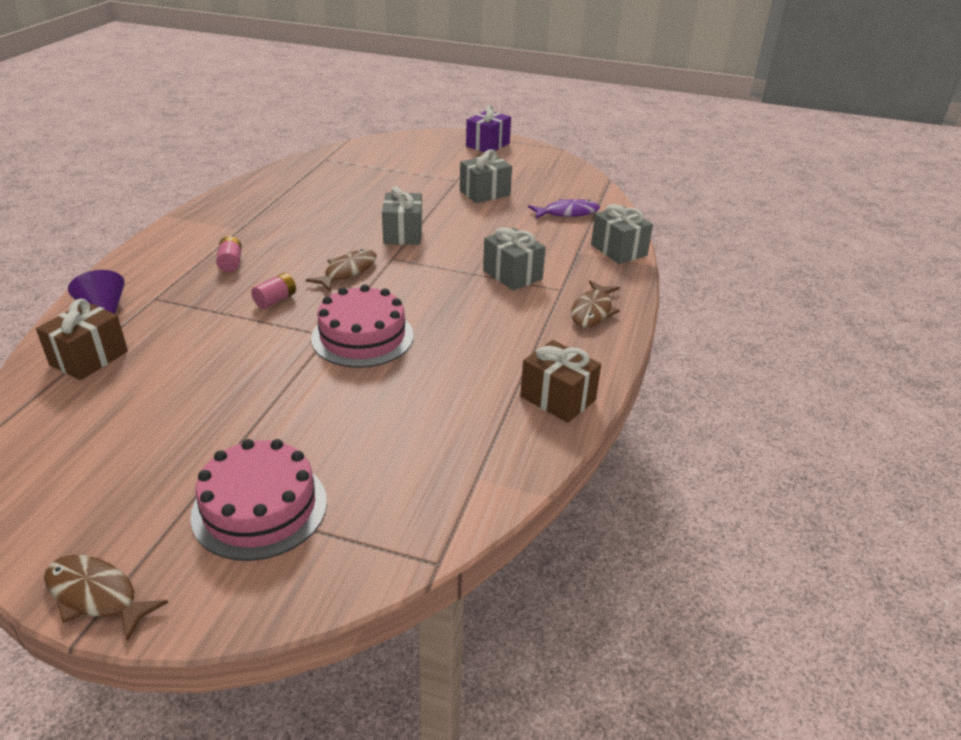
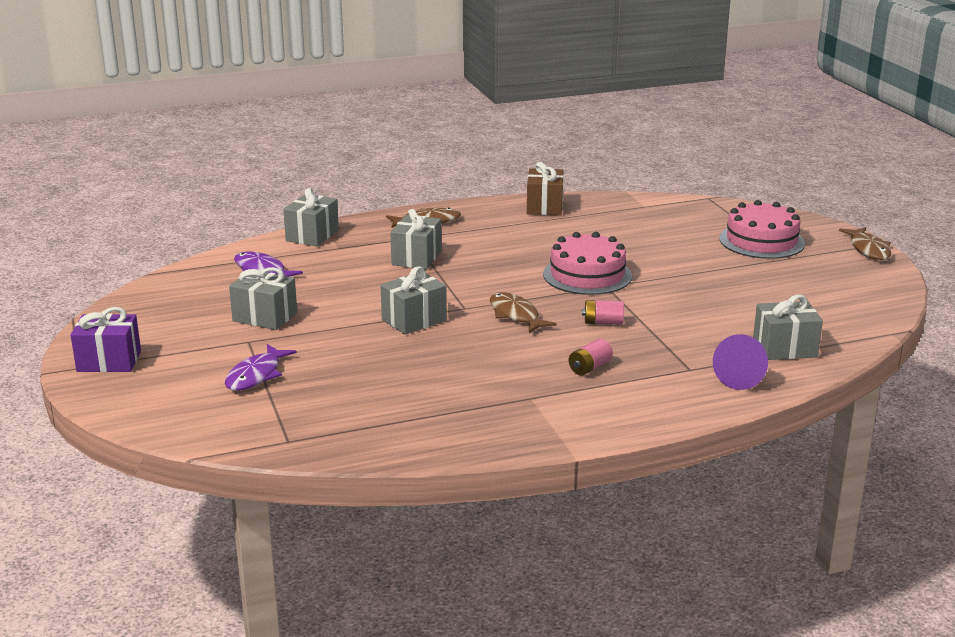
camera: 125 degrees left, 10 degrees down
brown gift [36,299,128,380] -> grey gift [753,295,823,360]
brown fish [306,249,377,292] -> brown fish turned 60 degrees clockwise [490,292,557,333]
none -> purple fish [225,344,297,391]

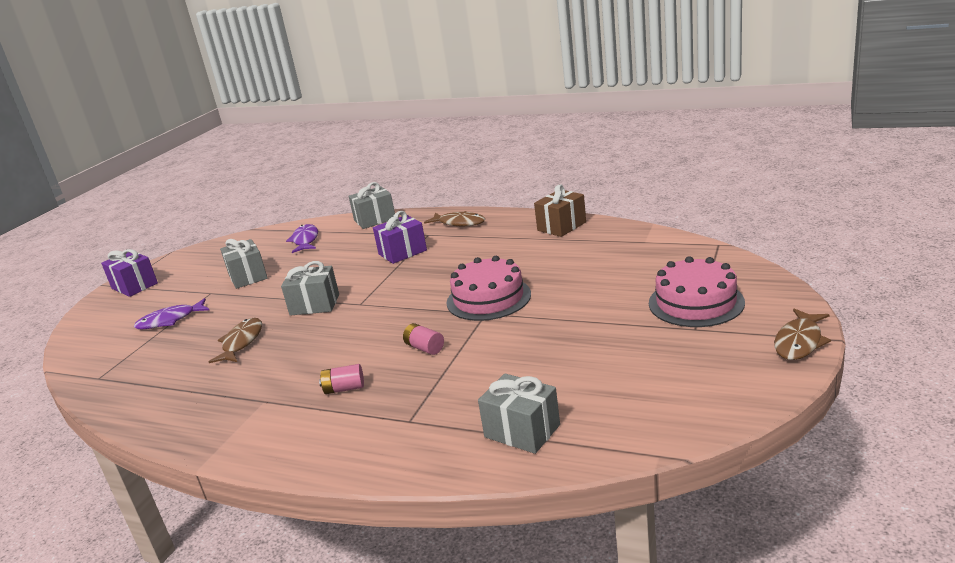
camera: 45 degrees right, 0 degrees up
grey gift [390,209,441,269] -> purple gift [373,211,427,264]
brown fish [490,292,557,333] -> brown fish moved to [209,318,262,363]
purple cone [713,334,768,390] -> none

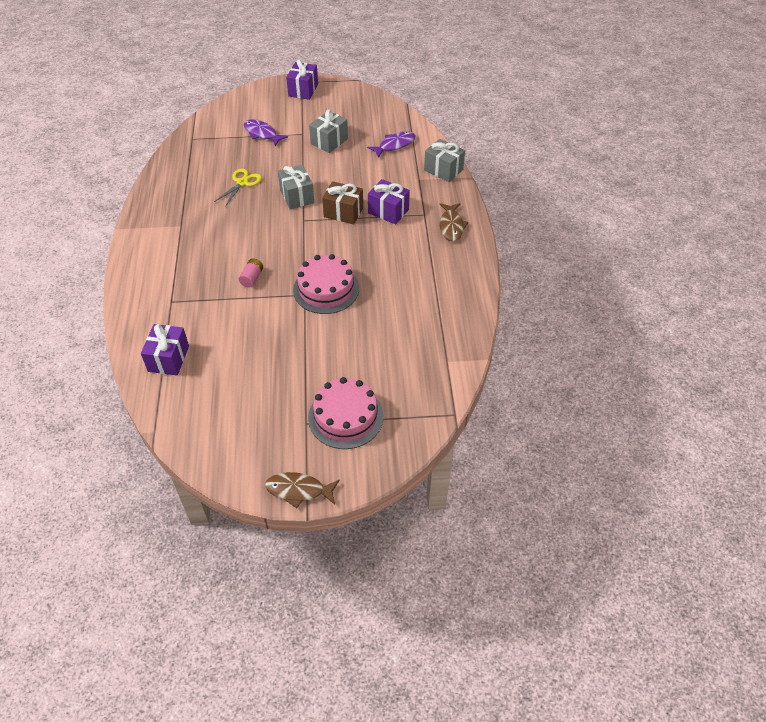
camera: 60 degrees right, 25 degrees up
brown fish [209,318,262,363] -> yellow scissors [214,169,262,207]
pink battery [319,364,364,394] -> none
grey gift [478,373,560,454] -> purple gift [141,324,189,375]
brown gift [534,184,586,237] -> brown gift moved to [322,181,363,224]

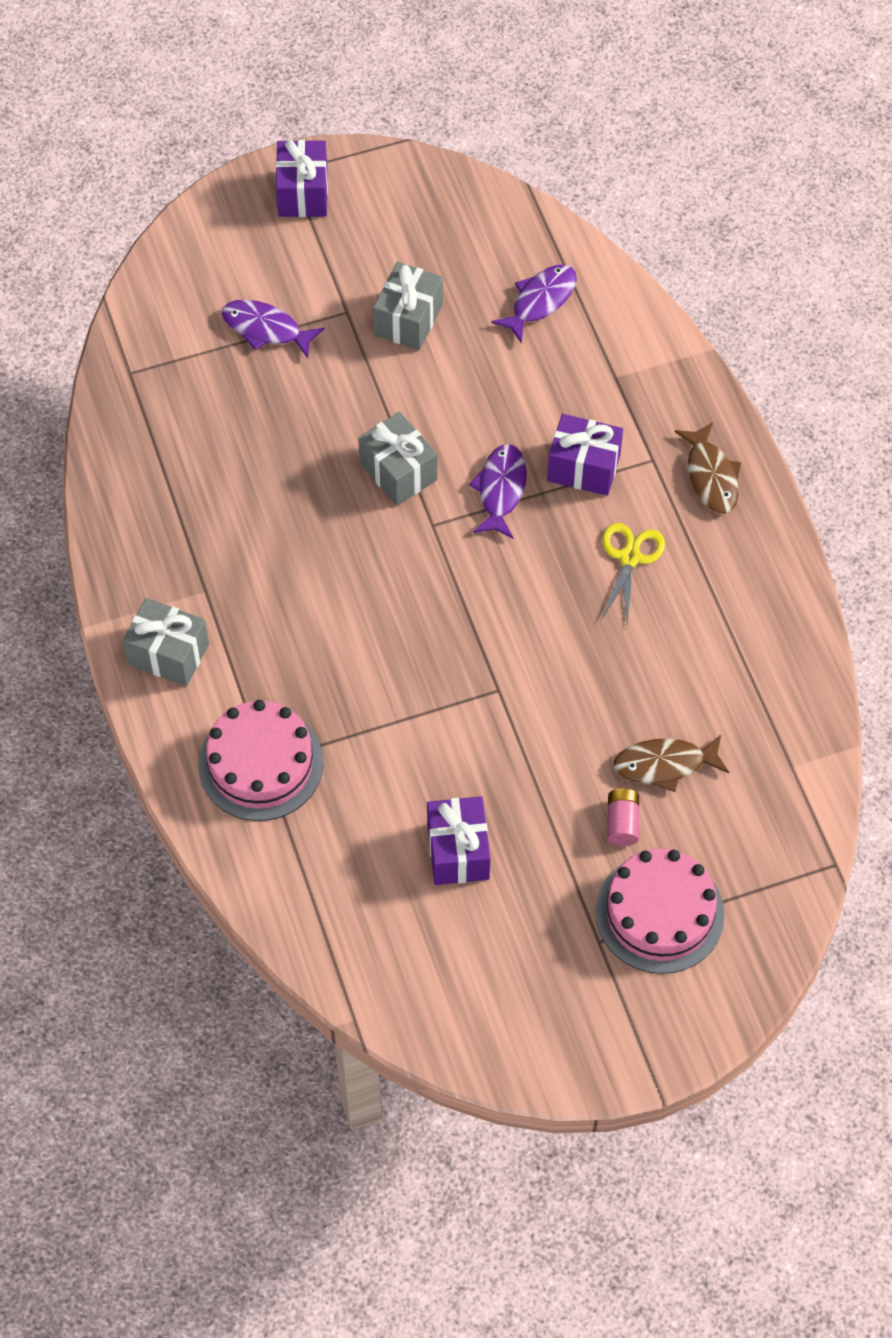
camera: 15 degrees left, 10 degrees up
purple gift [141,324,189,375] -> purple gift moved to [427,796,490,885]
yellow scissors [214,169,262,207] -> yellow scissors moved to [601,523,665,627]
pink battery [238,258,263,288] -> pink battery moved to [608,788,639,846]
brown fish [265,472,340,508] -> brown fish moved to [613,735,729,792]
pink cake [293,254,359,314] -> pink cake moved to [198,700,323,821]
brown gift [322,181,363,224] -> purple fish [469,444,527,539]
grey gift [424,139,465,182] -> grey gift moved to [123,598,209,686]

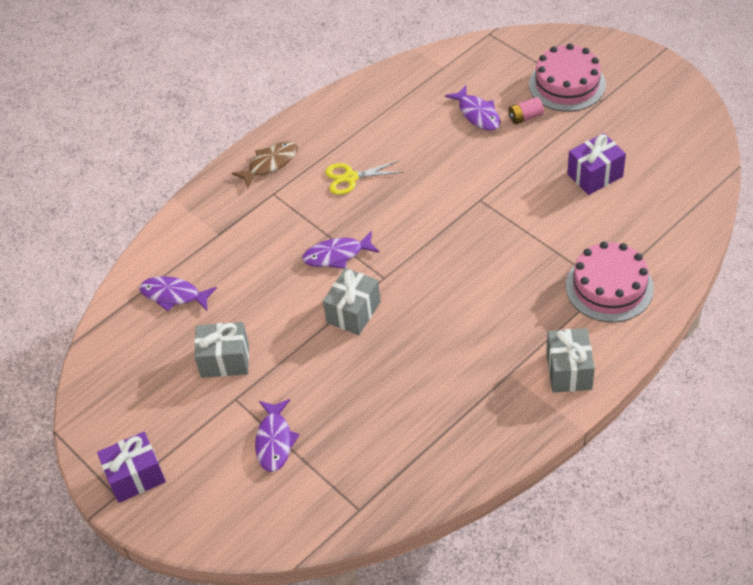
camera: 110 degrees left, 10 degrees down
purple gift [547,414,623,496] -> none
brown fish [613,735,729,792] -> purple fish [445,85,501,131]

